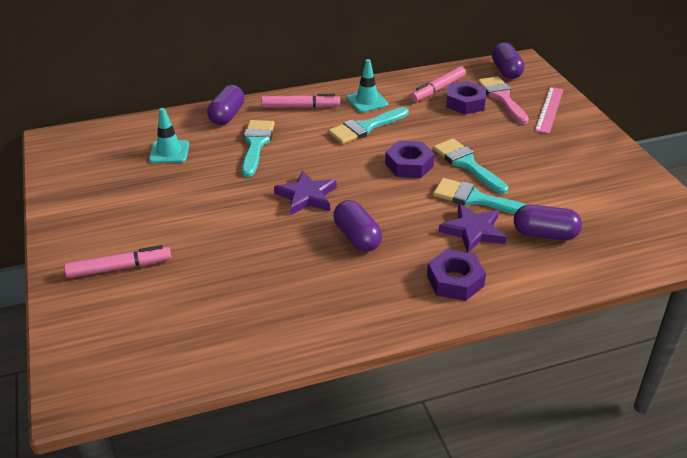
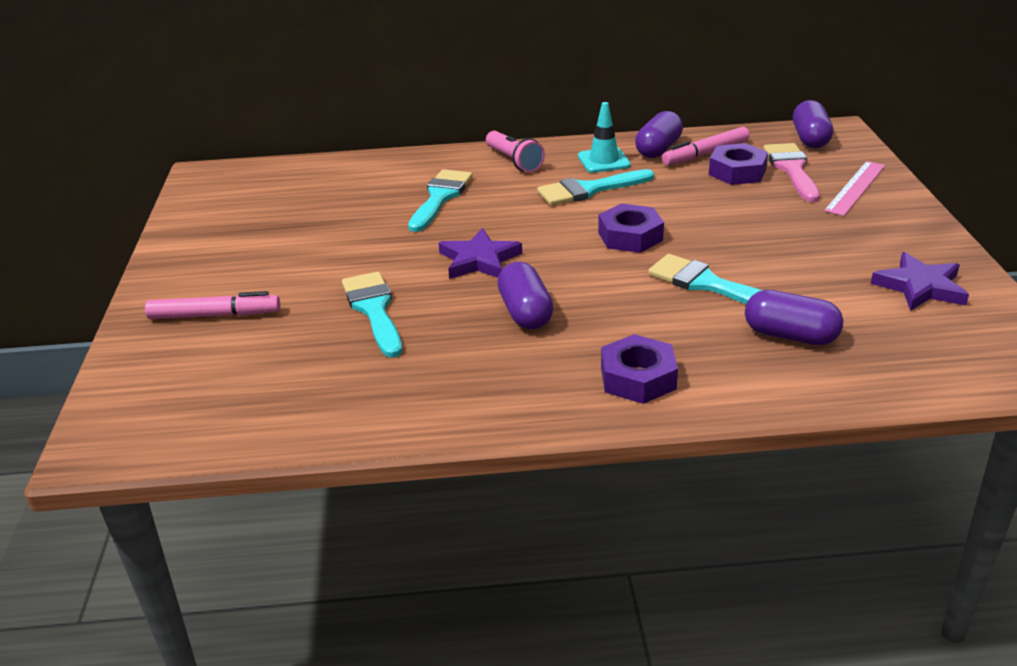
camera: 15 degrees right, 5 degrees down
turquoise traffic cone [149,108,189,163] -> none
purple capsule [207,85,245,125] -> purple capsule moved to [635,111,683,158]
pink marker [261,94,340,108] -> pink flashlight [486,131,545,172]
turquoise brush [433,139,508,194] -> turquoise brush moved to [342,272,402,358]
purple star [438,204,507,253] -> purple star moved to [871,252,969,311]

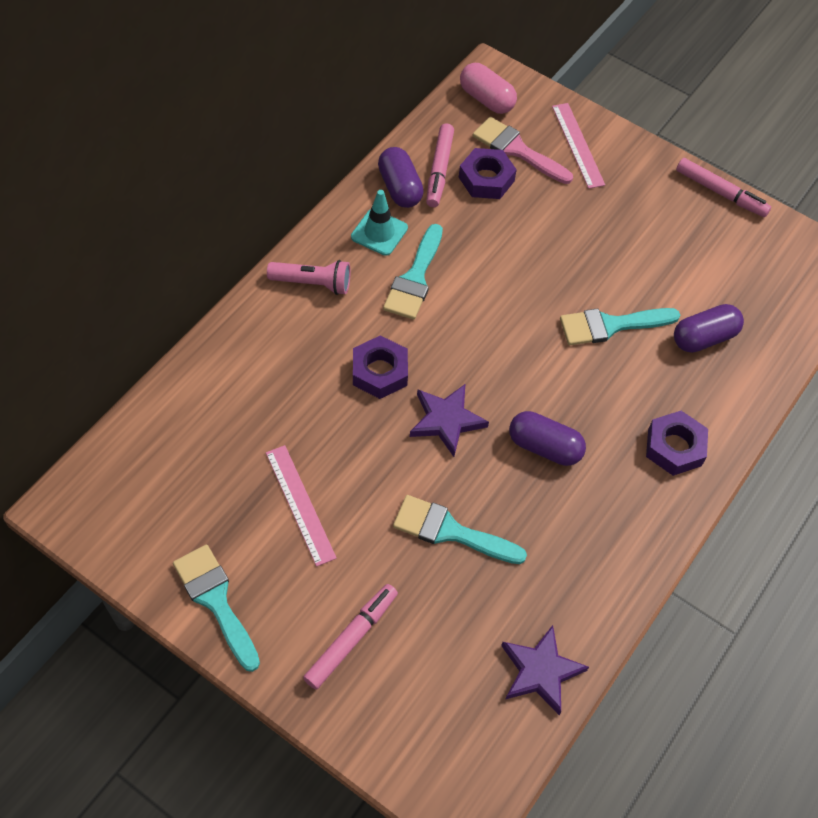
camera: 55 degrees left, 25 degrees up
turquoise brush [408,169,473,232] -> turquoise brush moved to [173,545,260,672]
purple nut [598,203,664,253] -> purple nut moved to [353,335,408,399]
purple capsule [793,100,833,148] -> pink capsule [460,63,517,114]
purple star [871,252,969,311] -> purple star moved to [501,625,589,715]
none -> pink ruler [266,445,337,567]
none -> pink marker [676,158,771,217]

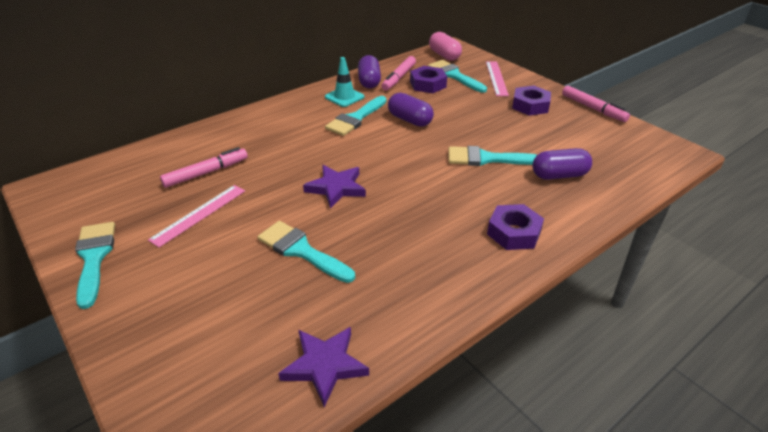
camera: 20 degrees right, 20 degrees down
pink ruler [266,445,337,567] -> pink ruler turned 45 degrees clockwise [148,185,245,247]
pink flashlight [267,260,350,295] -> none
pink marker [303,584,398,690] -> pink marker moved to [160,147,248,188]
purple nut [353,335,408,399] -> purple nut moved to [512,86,551,116]
pink brush [472,117,573,184] -> turquoise brush [428,60,487,93]
purple capsule [509,411,586,466] -> purple capsule moved to [388,93,434,127]

